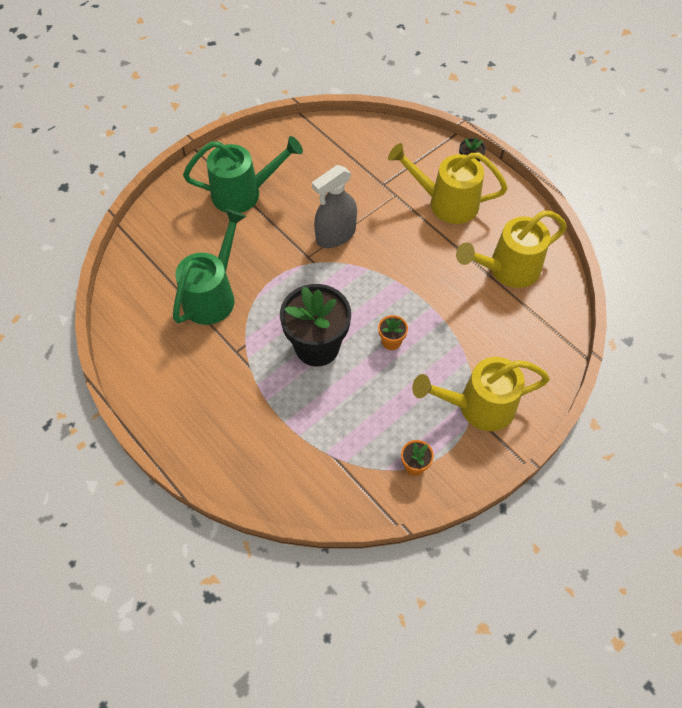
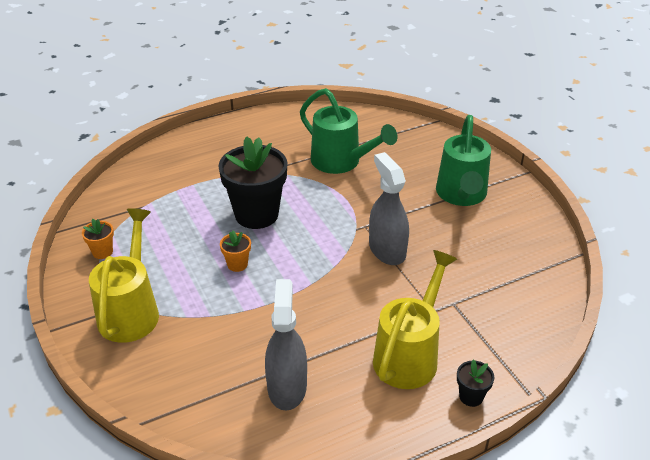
camera: 105 degrees right, 20 degrees down
yellow watering can [456,210,567,288] -> grey spray bottle [265,279,307,410]

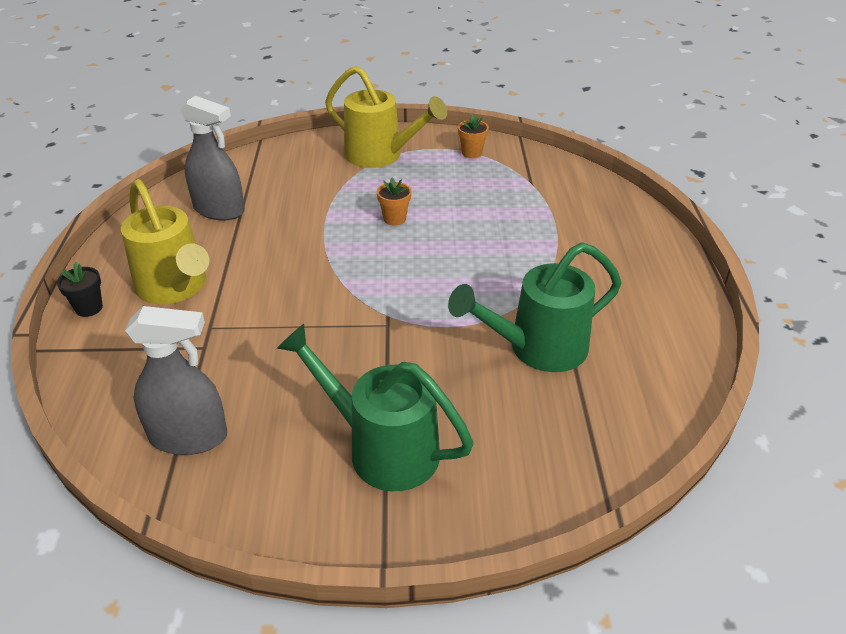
camera: 115 degrees right, 0 degrees up
black flower pot [218,136,288,229] -> none
grey spray bottle [369,152,409,265] -> grey spray bottle moved to [125,306,227,455]

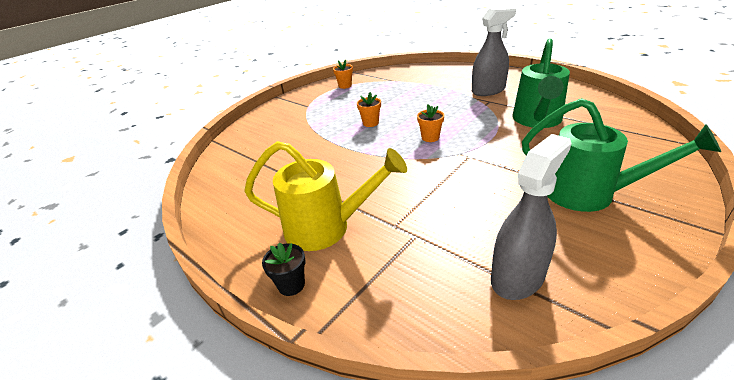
camera: 45 degrees left, 5 degrees down
grey spray bottle [180,96,245,220] -> grey spray bottle moved to [472,7,516,96]
green watering can [277,324,474,491] -> green watering can turned 135 degrees counterclockwise [522,98,721,212]
yellow watering can [325,66,447,168] -> none
none -> orange flower pot [417,104,444,142]

